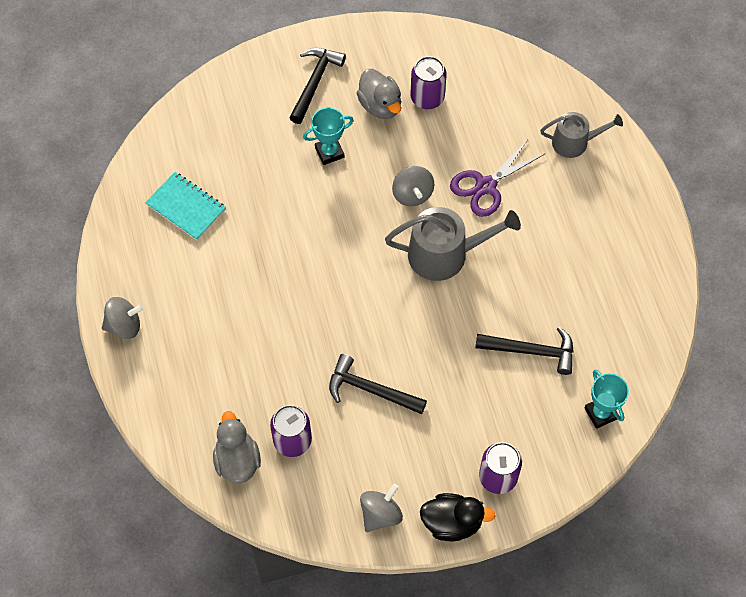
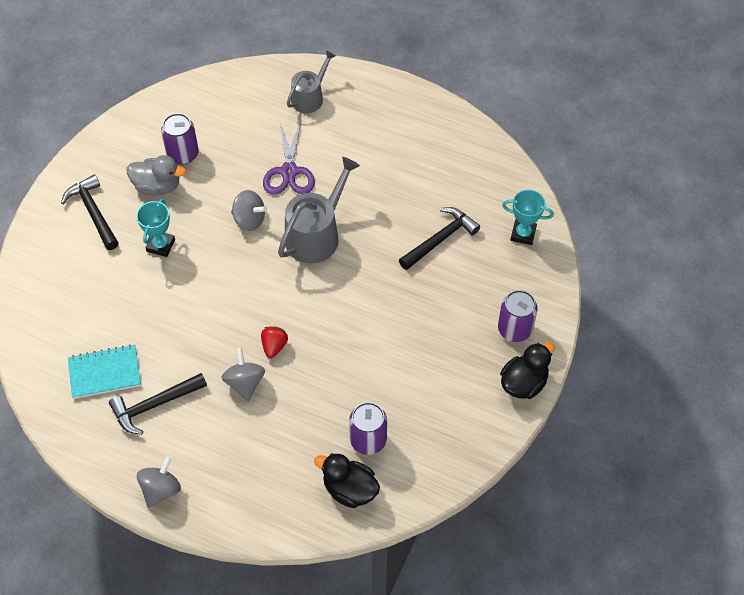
camera: 50 degrees left, 5 degrees down
grey duck [213,411,261,483] -> black duck [314,453,380,508]
black hammer [329,354,427,414] -> black hammer moved to [109,373,207,435]
grey spinning top [360,484,403,532] -> grey spinning top moved to [221,348,265,401]
none -> red strawberry [261,326,288,358]

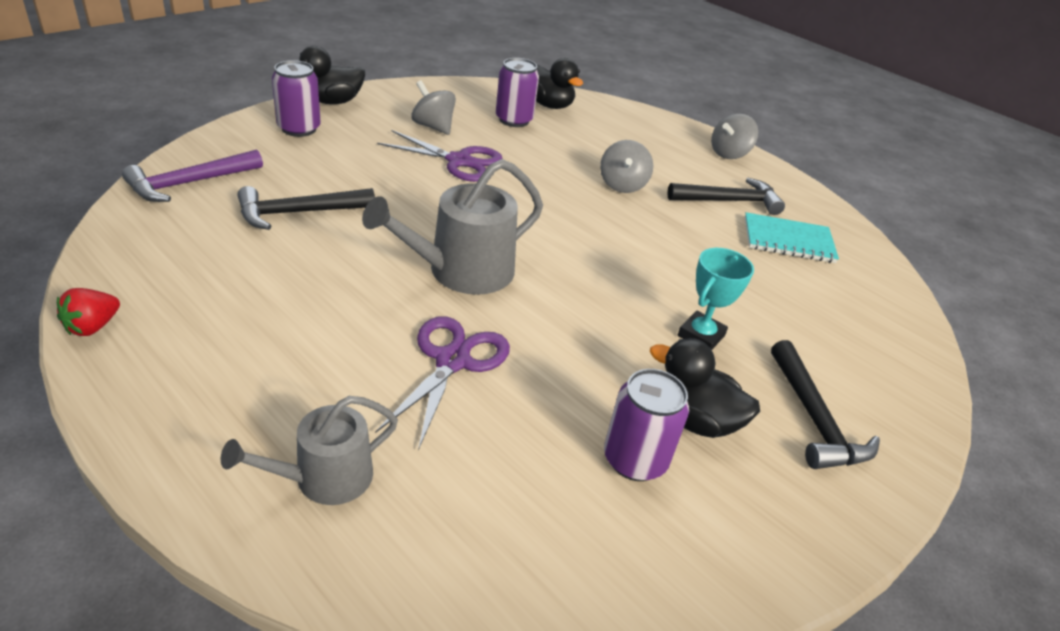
camera: 165 degrees left, 20 degrees down
grey duck [127,155,186,195] -> black duck [650,338,760,438]
grey spinning top [231,190,267,231] -> grey spinning top moved to [411,80,456,135]
red strawberry [261,326,288,358] -> red strawberry moved to [57,288,120,336]
turquoise trophy [502,190,554,245] -> purple hammer [122,149,263,202]
none -> purple scissors [377,130,502,182]

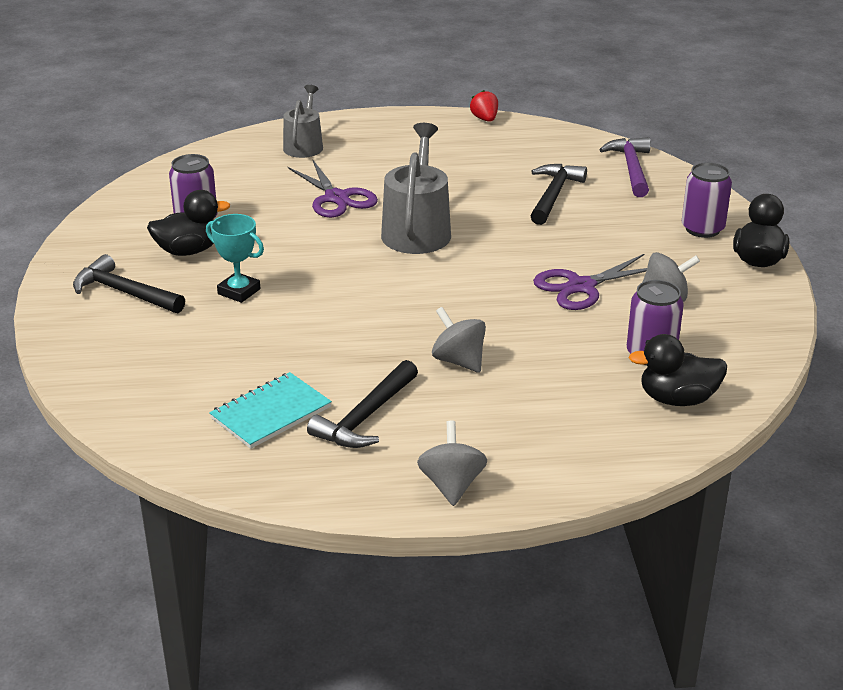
camera: 135 degrees right, 5 degrees down
turquoise trophy [678,248,754,350] -> turquoise trophy turned 45 degrees counterclockwise [206,214,264,303]

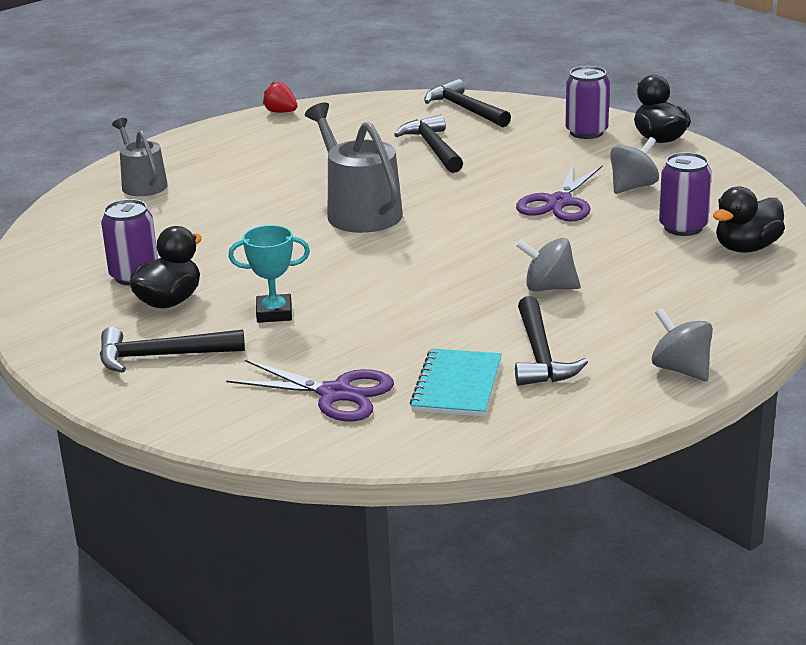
camera: 35 degrees left, 5 degrees down
purple scissors [288,159,378,218] -> purple scissors moved to [226,360,394,422]
purple hammer [599,137,651,197] -> black hammer [424,79,511,127]

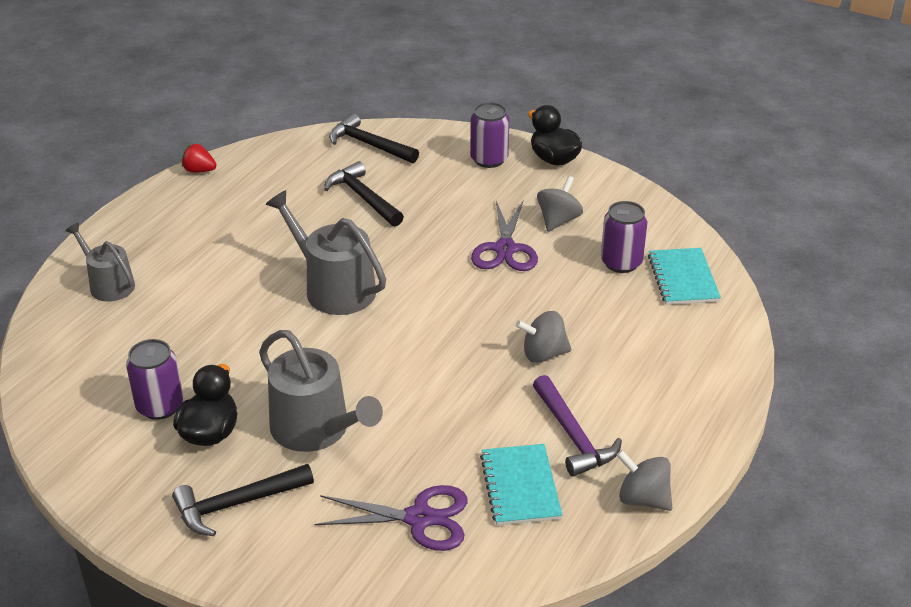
camera: 20 degrees left, 10 degrees up
turquoise trophy [228,225,310,323] -> grey watering can [259,330,383,452]
black hammer [515,296,588,386] -> purple hammer [533,375,622,477]
grey spinning top [652,308,713,381] -> grey spinning top moved to [616,450,672,511]
black duck [713,186,785,253] -> turquoise notebook [648,248,721,305]

